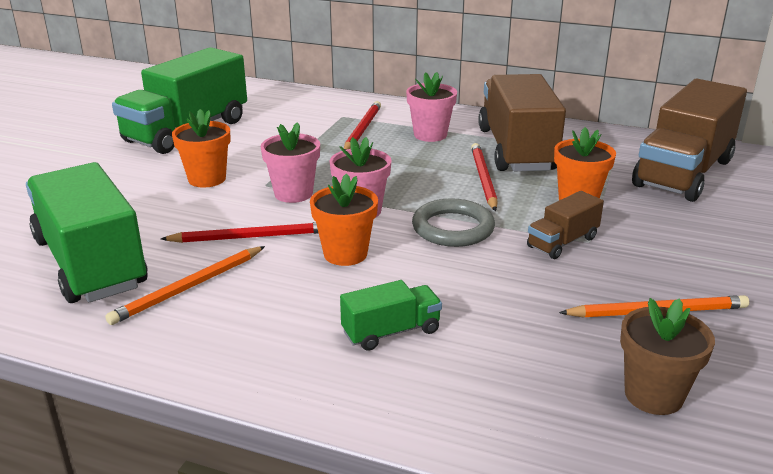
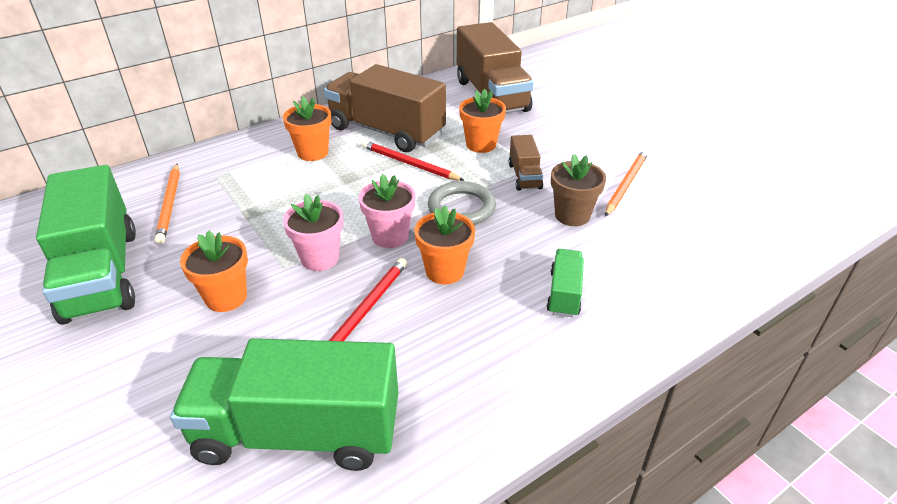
camera: 55 degrees left, 10 degrees up
orange pencil [105,246,265,325] -> orange pencil moved to [155,164,180,244]
red pencil [344,101,381,150] -> none
pink flower pot [406,72,457,142] -> orange flower pot [283,96,331,161]
brown flower pot [620,298,715,415] -> brown flower pot moved to [551,154,606,226]

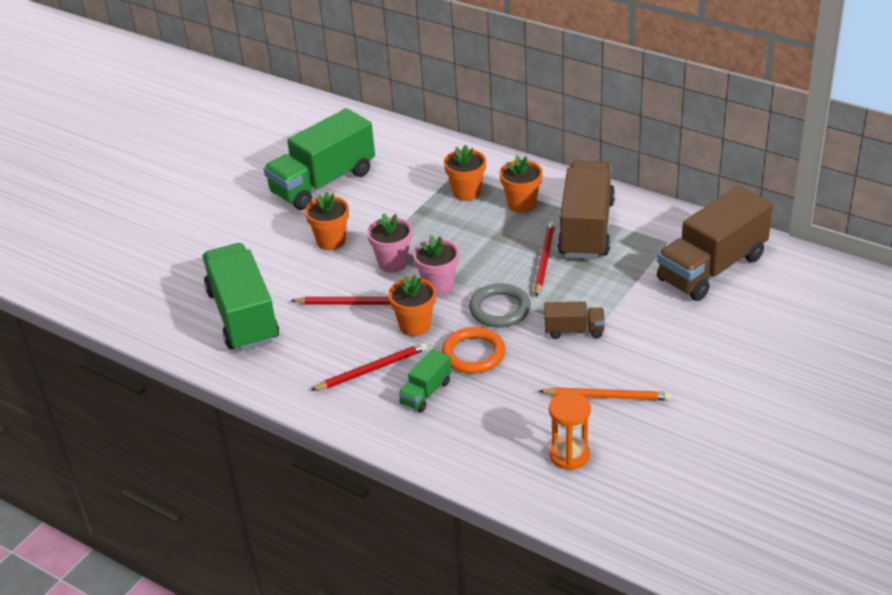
camera: 70 degrees right, 0 degrees up
orange pencil [155,164,180,244] -> none
orange flower pot [459,89,506,153] -> orange flower pot moved to [444,145,486,201]
brown truck [509,135,543,191] -> brown truck turned 150 degrees counterclockwise [544,301,605,339]
green truck [546,249,584,317] -> green truck turned 135 degrees clockwise [398,349,451,412]
brown flower pot [551,154,606,226] -> none
none -> red pencil [311,342,427,391]
none -> orange ring [442,327,505,374]
none -> orange hourglass [549,392,591,470]

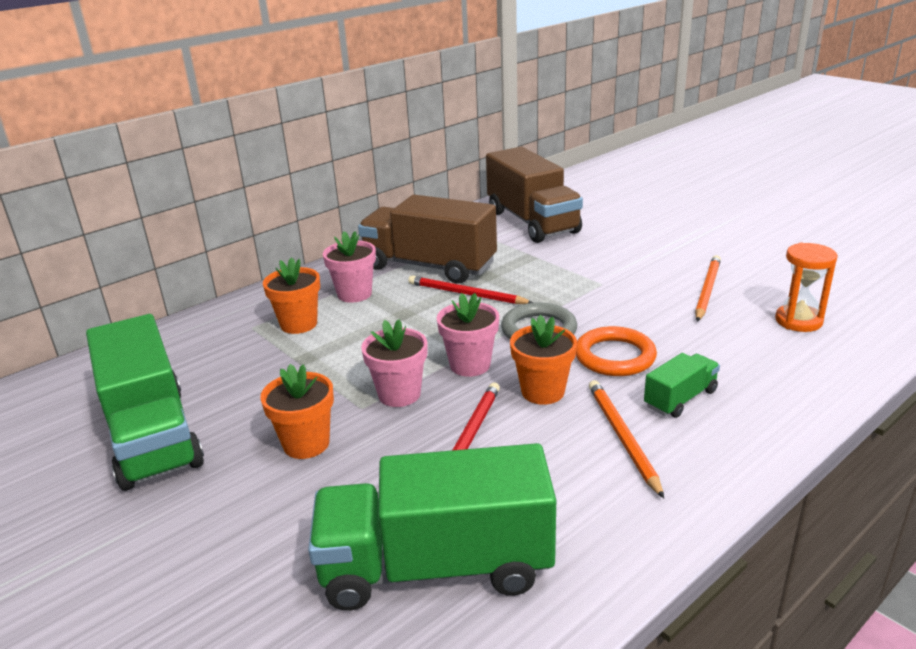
camera: 75 degrees left, 10 degrees down
red pencil [311,342,427,391] -> orange pencil [589,380,664,498]
green truck [398,349,451,412] -> green truck turned 90 degrees counterclockwise [644,353,720,418]
orange flower pot [500,156,543,213] -> pink flower pot [323,231,376,303]
brown truck [544,301,605,339] -> none

